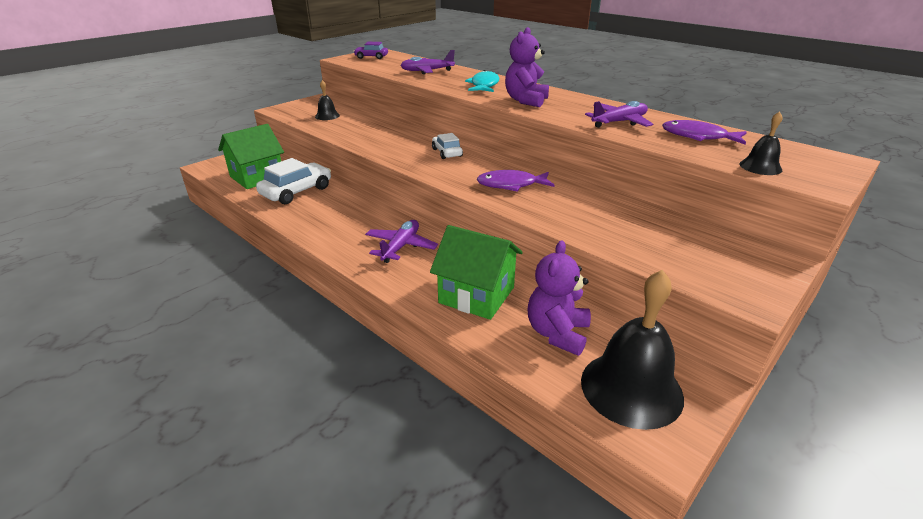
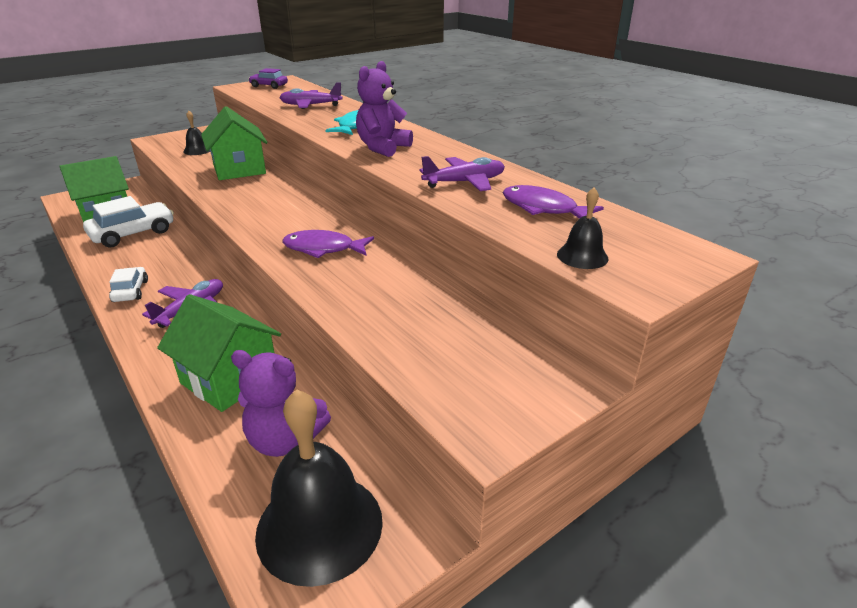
camera: 10 degrees right, 0 degrees up
white car [432,133,463,159] -> white car moved to [109,267,148,302]
purple teddy bear [527,240,591,356] -> purple teddy bear turned 105 degrees counterclockwise [231,350,331,457]
none -> green house [201,106,267,180]

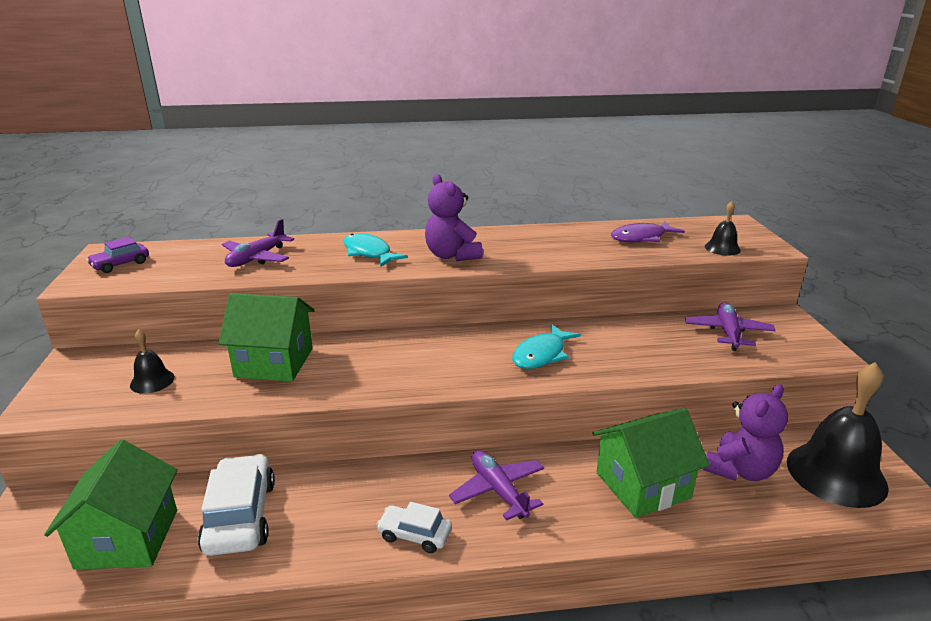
camera: 60 degrees left, 5 degrees down
purple fish [282,230,374,258] -> turquoise fish [512,324,581,369]
purple plane [420,156,505,191] -> purple plane moved to [685,302,776,351]

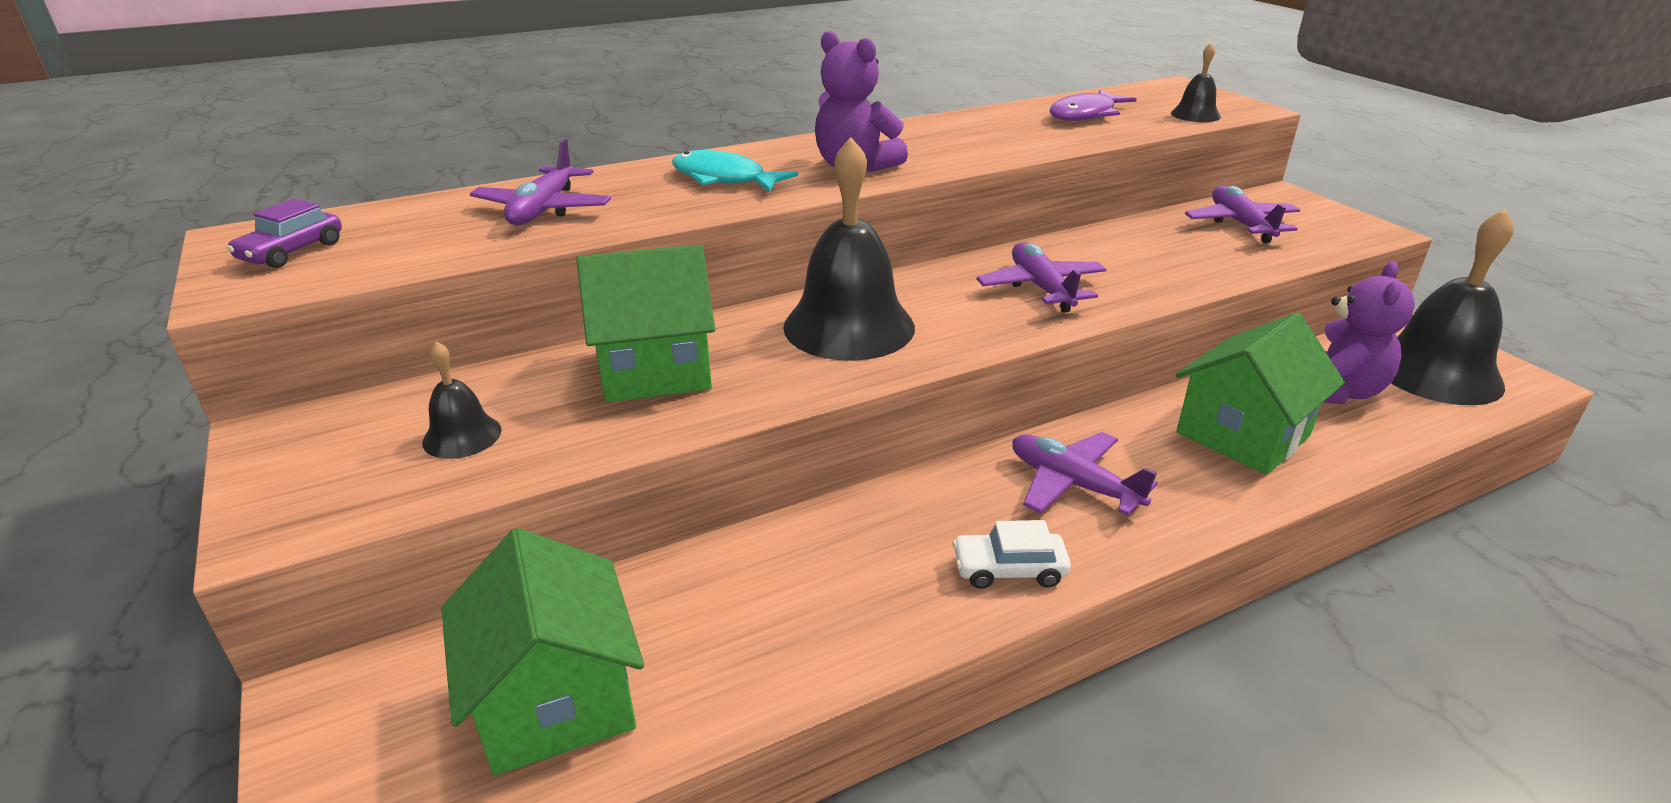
camera: 20 degrees left, 5 degrees up
white car [198,454,275,556] -> none
turquoise fish [512,324,581,369] -> purple plane [976,242,1107,313]
none -> black bell [783,137,915,361]

